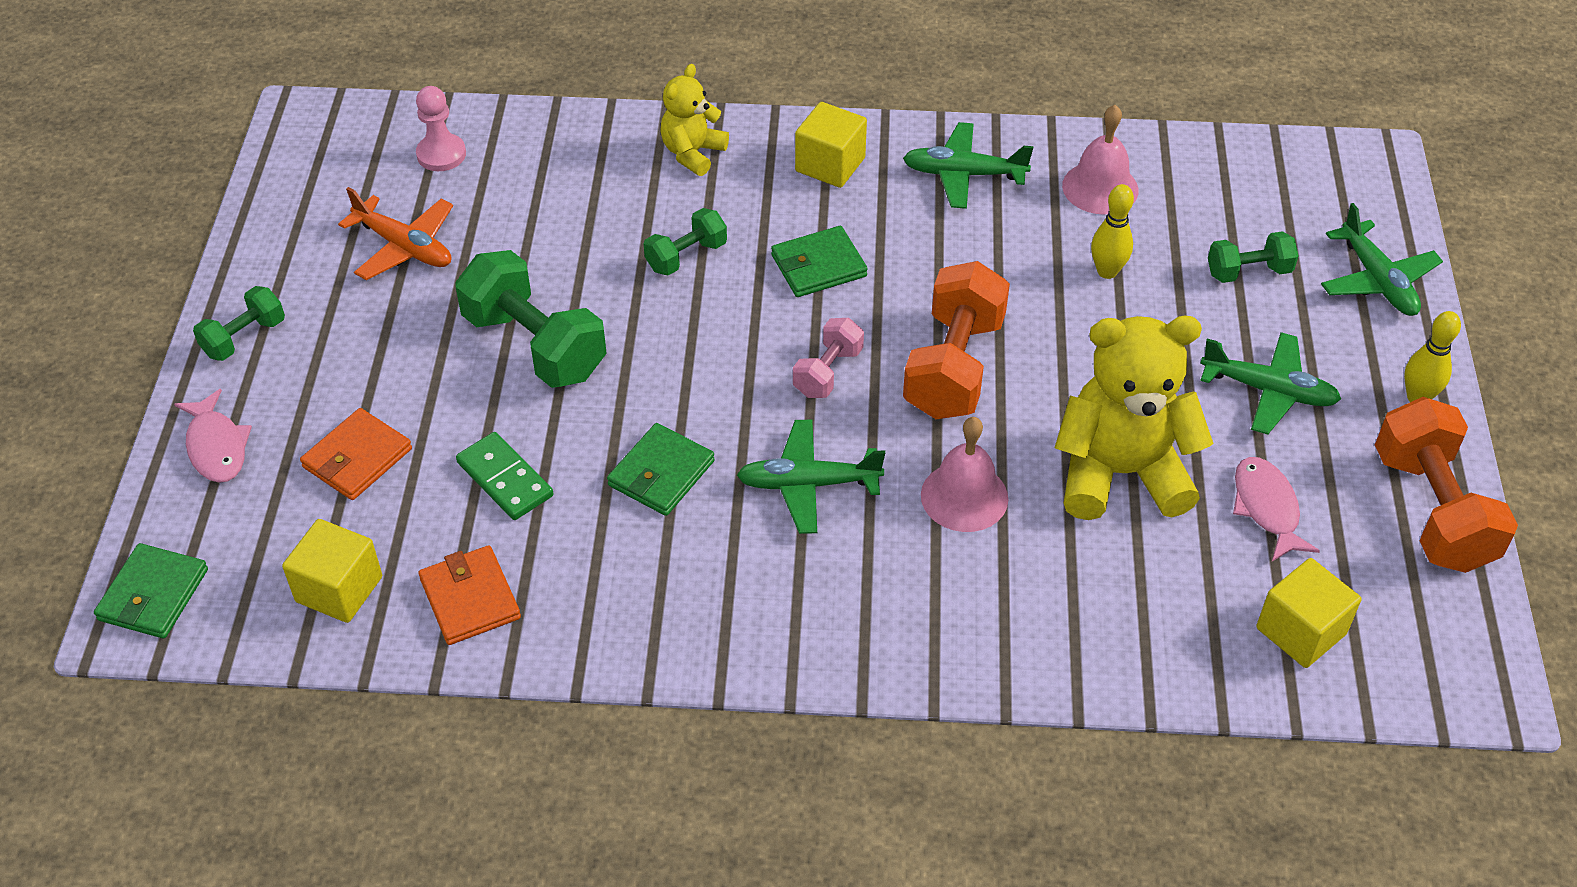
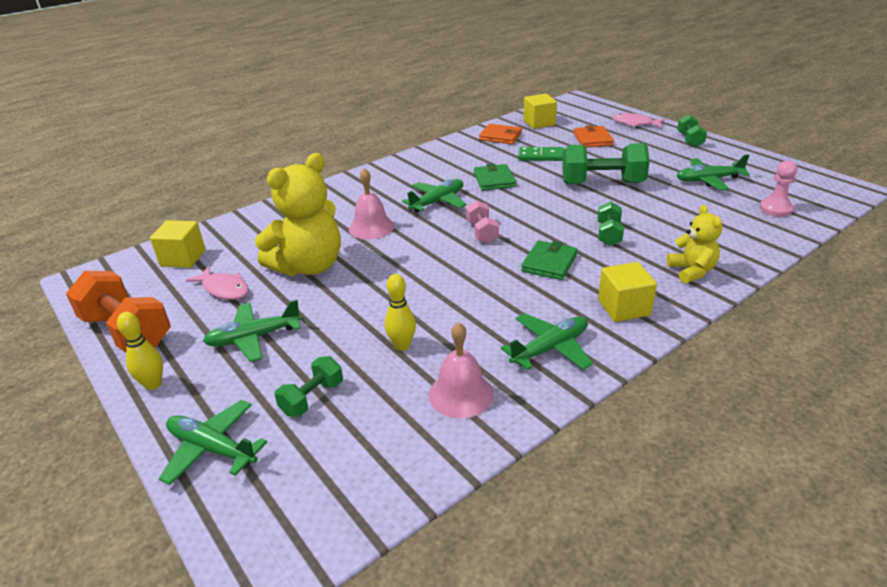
camera: 140 degrees right, 15 degrees down
green wallet [94,543,208,638] -> none
orange plane [338,187,453,280] -> green plane [677,154,750,190]
orange dumbbell [903,261,1010,419] -> none

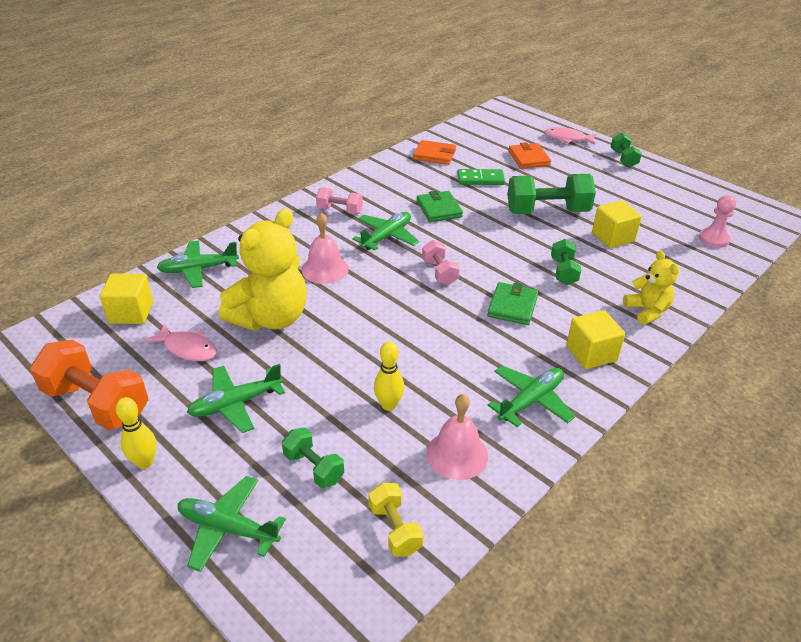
camera: 10 degrees left, 5 degrees up
green dumbbell [274,356,343,417] -> green dumbbell turned 75 degrees counterclockwise [282,427,344,488]
yellow cube [524,94,557,129] -> yellow cube moved to [592,200,642,248]
green plane [677,154,750,190] -> green plane moved to [157,241,239,288]
none -> pink dumbbell [316,188,363,214]
none -> yellow dumbbell [368,483,424,557]

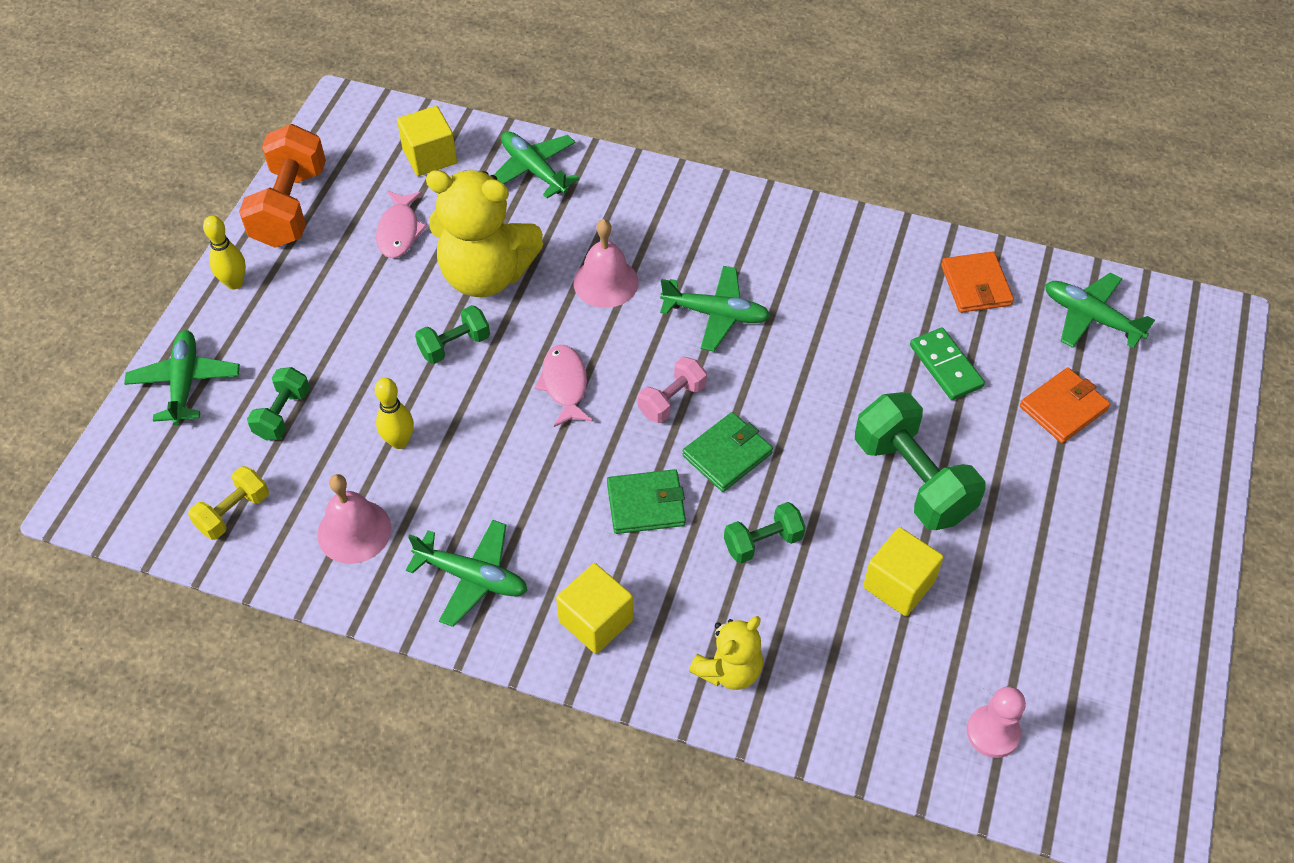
camera: 65 degrees right, 15 degrees up
green plane [187,364,285,433] -> green plane moved to [1045,273,1155,348]
pink dumbbell [316,188,363,214] -> none
green wallet [417,191,463,222] -> green wallet moved to [682,412,773,492]
pink fish [544,127,597,144] -> pink fish moved to [535,344,593,427]
green dumbbell [611,133,642,168] -> green dumbbell moved to [415,305,490,364]

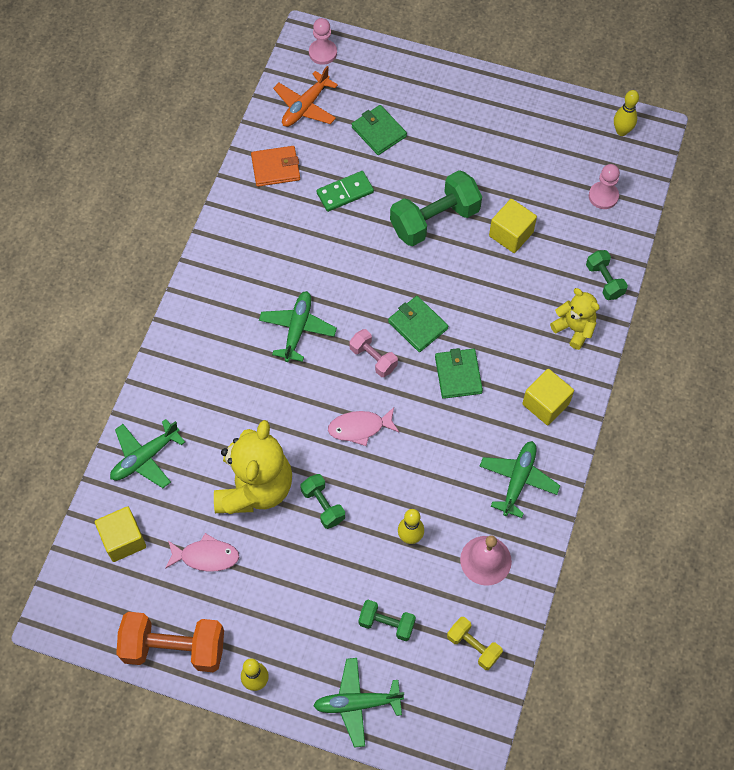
camera: 90 degrees left, 10 degrees up
pink bell [573,219,639,308] -> none
green dumbbell [724,502,806,563] -> green dumbbell moved to [586,250,628,300]
orange wallet [1020,367,1110,443] -> green wallet [352,105,407,155]
green plane [1045,273,1155,348] -> orange plane [273,66,338,127]
none -> pink pawn [309,18,337,65]
none -> yellow bowling pin [614,90,639,136]

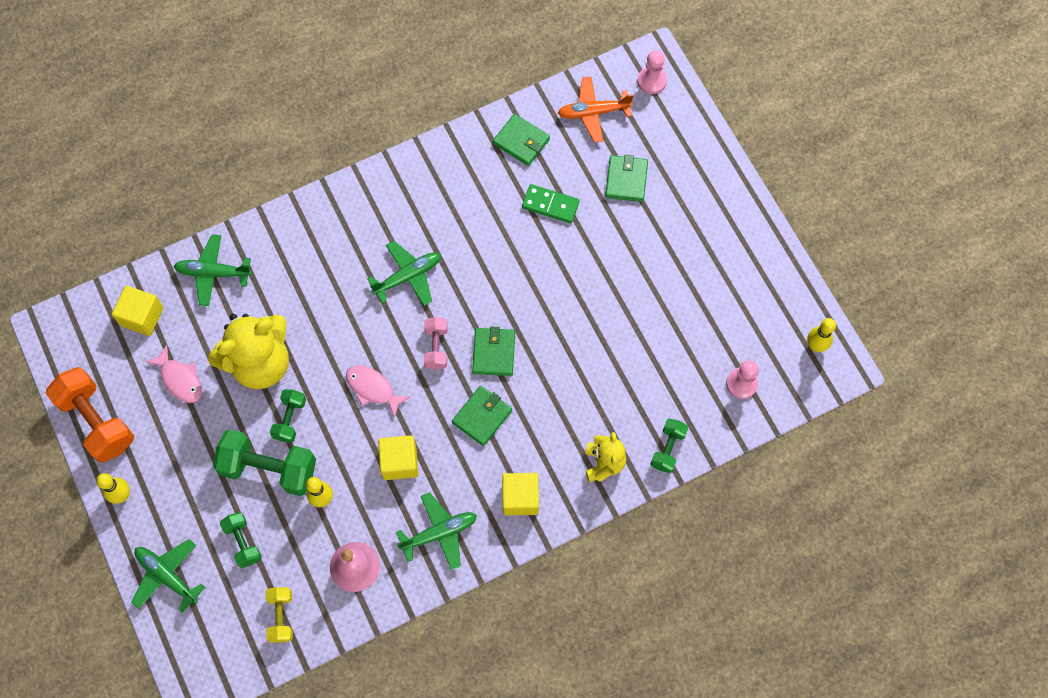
camera: 45 degrees right, 5 degrees up
orange wallet [251,146,300,187] -> green wallet [493,114,550,166]
green dumbbell [390,170,482,246] -> green dumbbell moved to [213,429,316,496]
yellow cube [489,199,537,253] -> yellow cube moved to [378,435,418,480]

